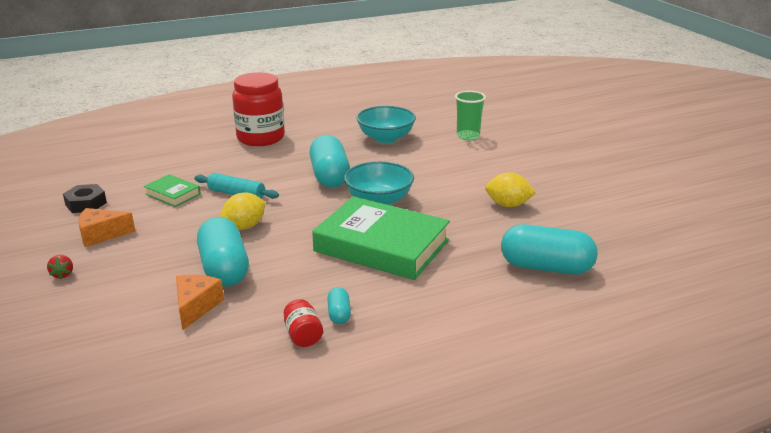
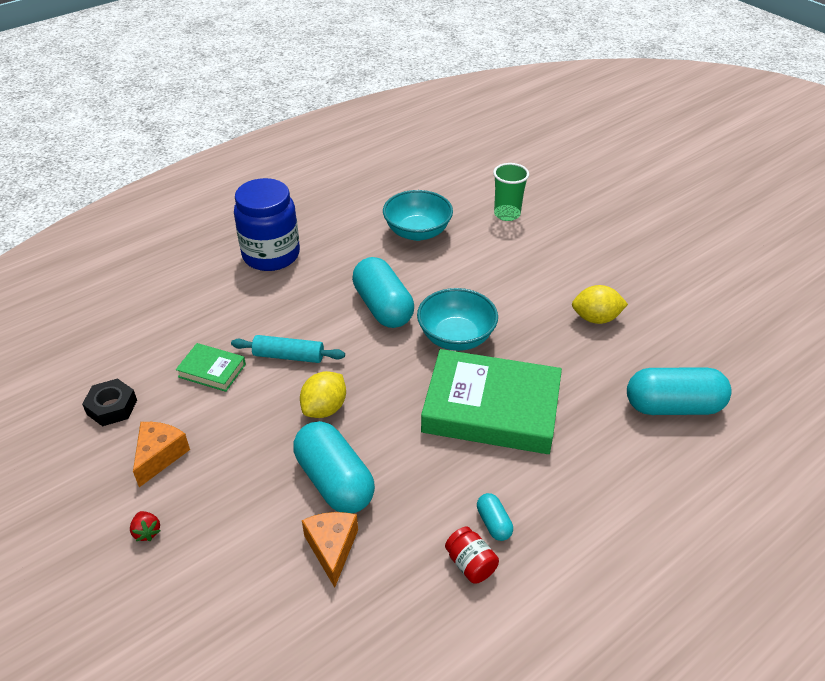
camera: 15 degrees left, 15 degrees up
orange cheese [78,208,135,247] -> orange cheese turned 135 degrees clockwise [133,422,190,487]
red jar [232,72,285,146] -> blue jar [234,178,300,271]

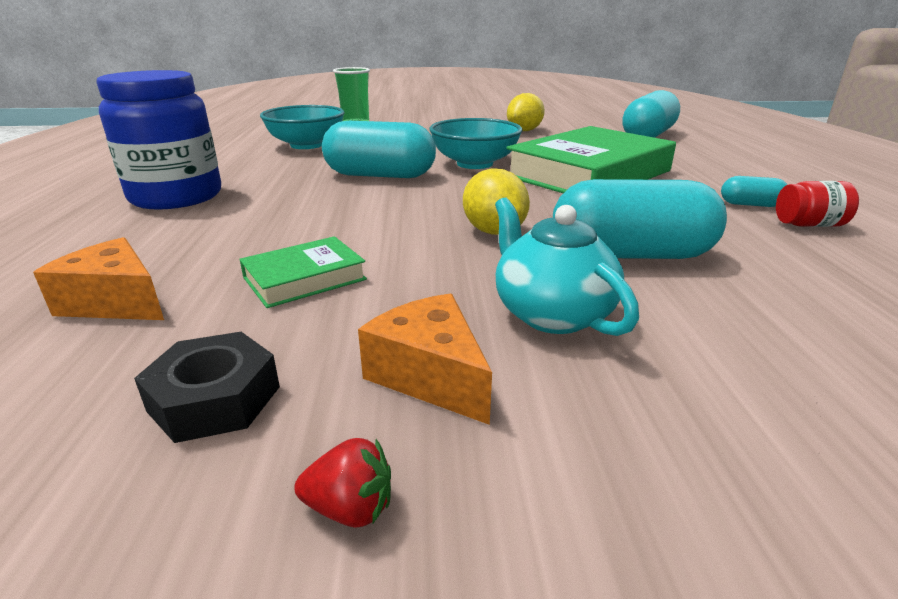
camera: 55 degrees left, 15 degrees down
red strawberry [130,511,160,541] -> red strawberry moved to [294,438,391,528]
turquoise rolling pin [231,335,345,363] -> none
orange cheese [302,512,358,588] -> orange cheese moved to [33,237,164,320]
none -> turquoise teapot [495,197,639,336]

